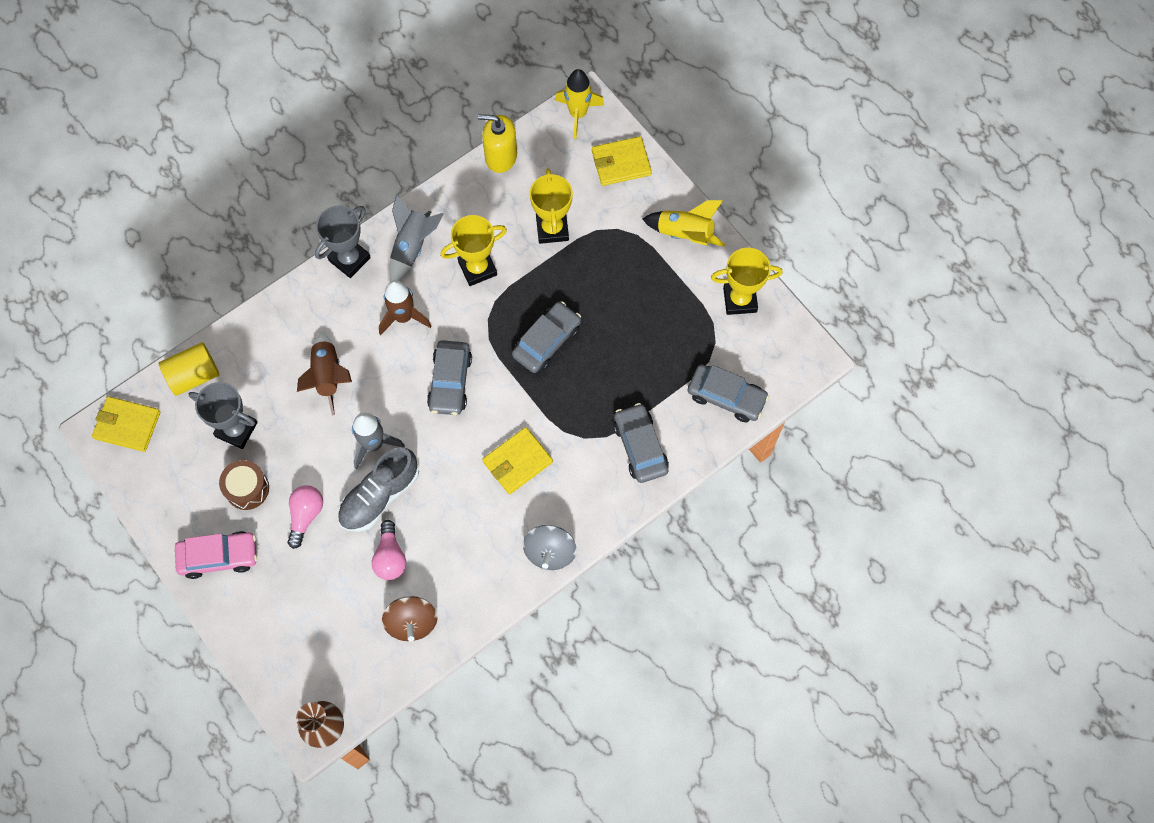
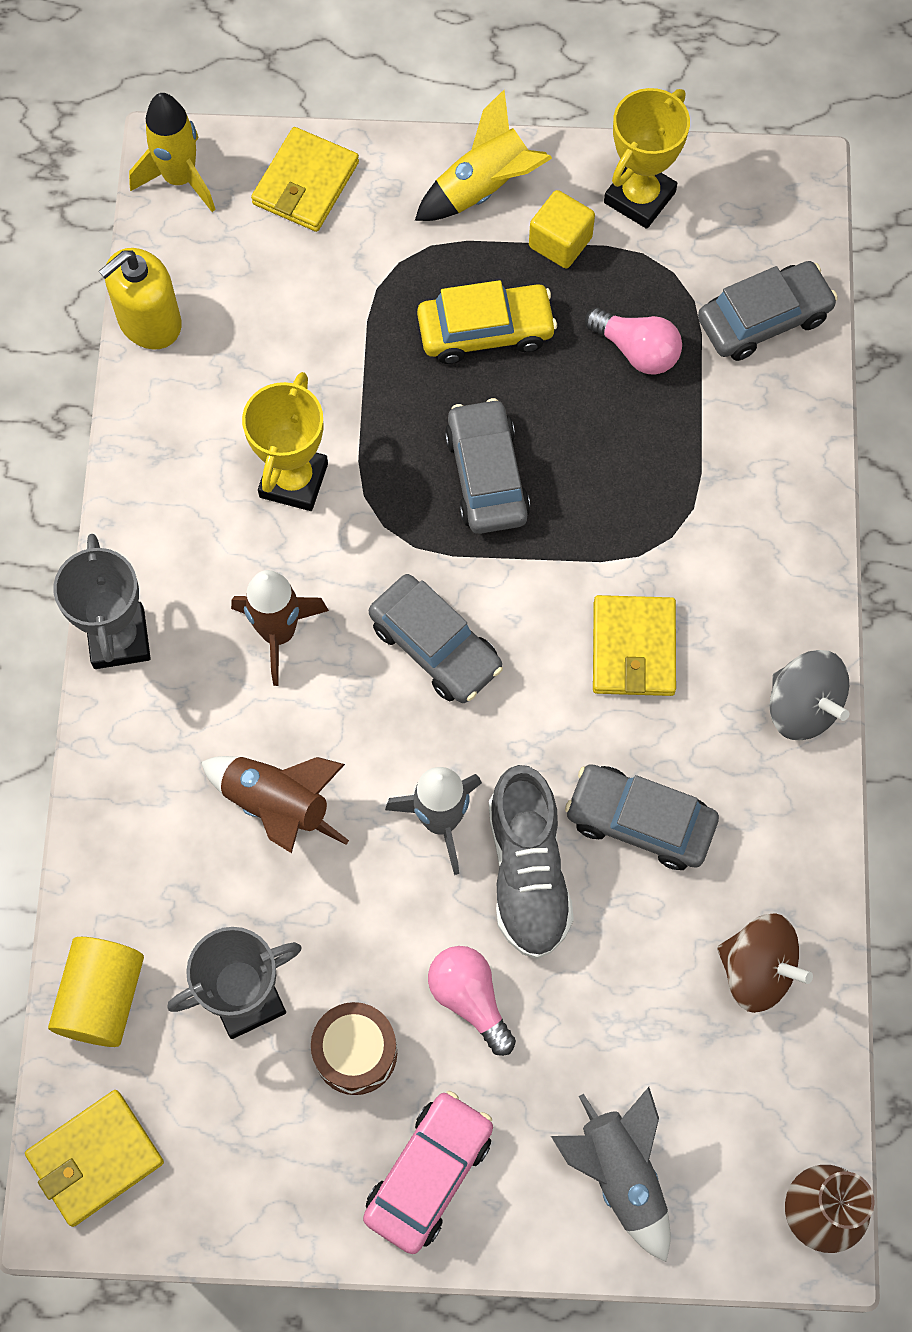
camera: 50 degrees left, 0 degrees up
pink light bulb [372,520,406,580] -> pink light bulb moved to [585,308,682,375]
grey rocket [389,195,444,281] -> grey rocket moved to [551,1087,671,1262]
yellow trophy [530,168,573,244] -> none
grey car [613,403,669,483] -> grey car moved to [565,764,719,870]
none -> yellow car [417,280,557,364]
none -> yellow cube [529,190,595,268]

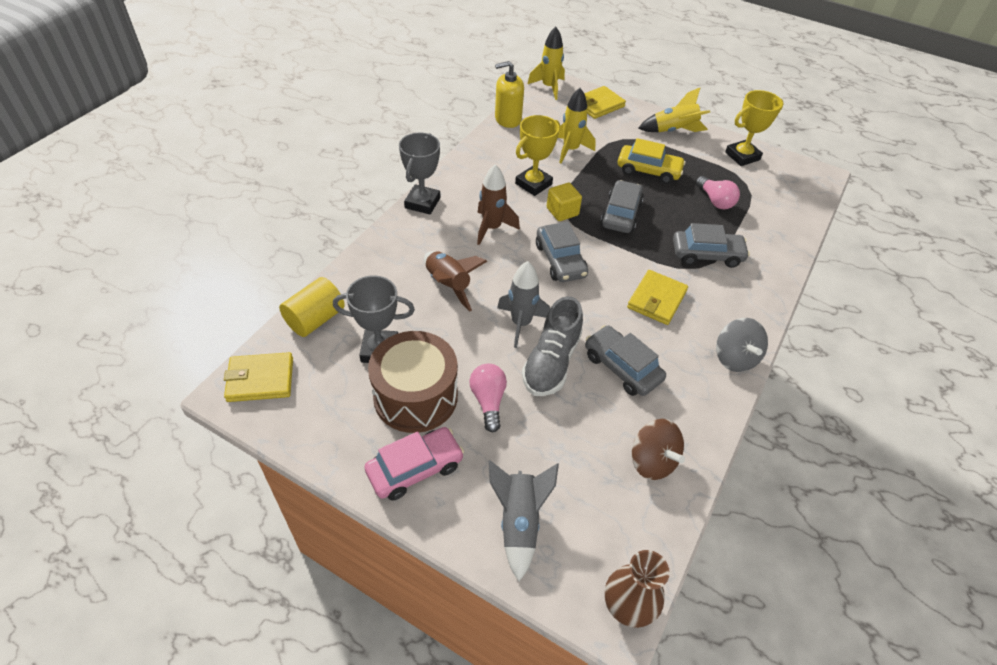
camera: 25 degrees right, 20 degrees down
brown drum [311,1002,397,1095] -> brown drum [368,331,458,433], size x1.75
yellow cube [529,190,595,268] -> yellow cube moved to [547,183,582,221]
grey car [698,261,838,361] -> grey car moved to [673,223,750,268]
none -> yellow rocket [558,88,596,163]

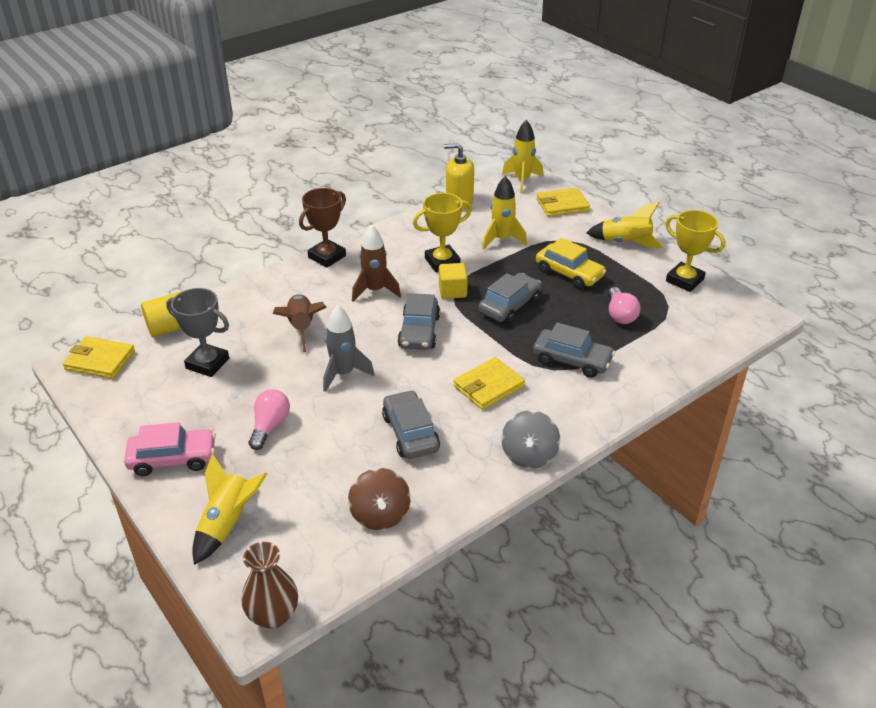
camera: 25 degrees right, 10 degrees down
brown drum [368,331,458,433] -> none
grey trophy [399,133,440,215] -> brown trophy [299,188,346,268]
grey rocket [488,460,559,581] -> yellow rocket [192,454,267,565]
grey shoe [522,296,583,396] -> none
yellow trophy [725,90,784,166] -> yellow trophy turned 45 degrees clockwise [665,210,725,292]

